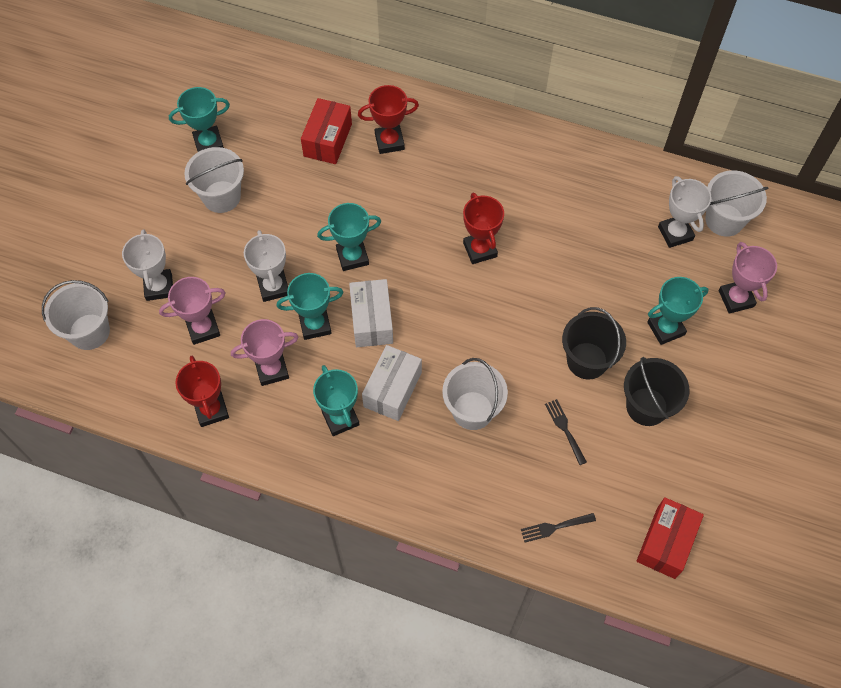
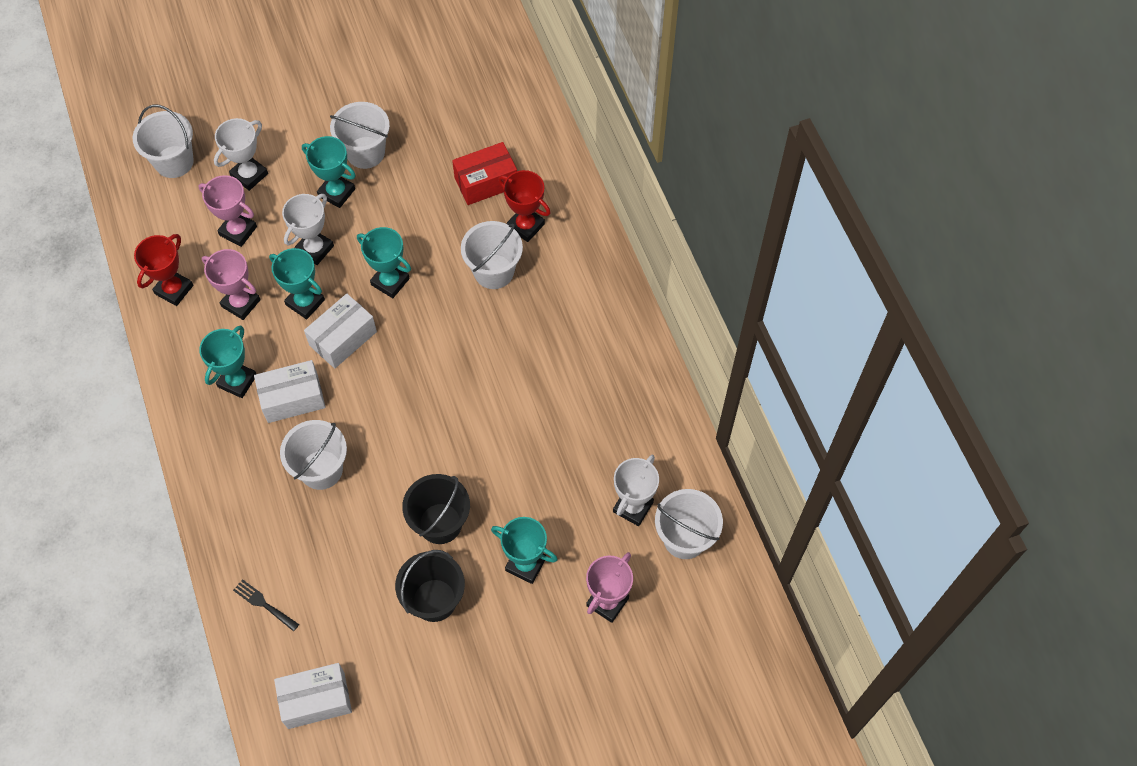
camera: 50 degrees right, 0 degrees up
turquoise trophy [169,87,230,152] -> turquoise trophy moved to [302,136,356,208]
red trophy [463,193,504,264] -> none
black fork [545,399,587,465] -> none
red box [636,497,704,579] -> white box [274,663,352,729]
none -> white bucket [461,221,523,289]

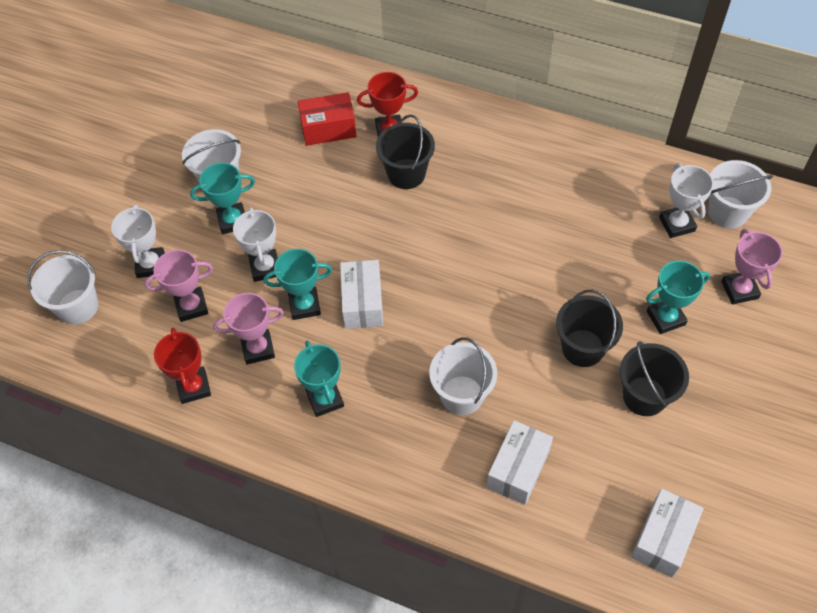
camera: 45 degrees left, 5 degrees down
black fork [233,579,299,631] -> none
white box [254,360,326,423] -> white box moved to [487,420,553,505]
turquoise trophy [357,227,411,298] -> none
red box [452,142,517,205] -> red box turned 60 degrees clockwise [298,92,357,146]
white bucket [461,221,523,289] -> black bucket [376,115,435,189]

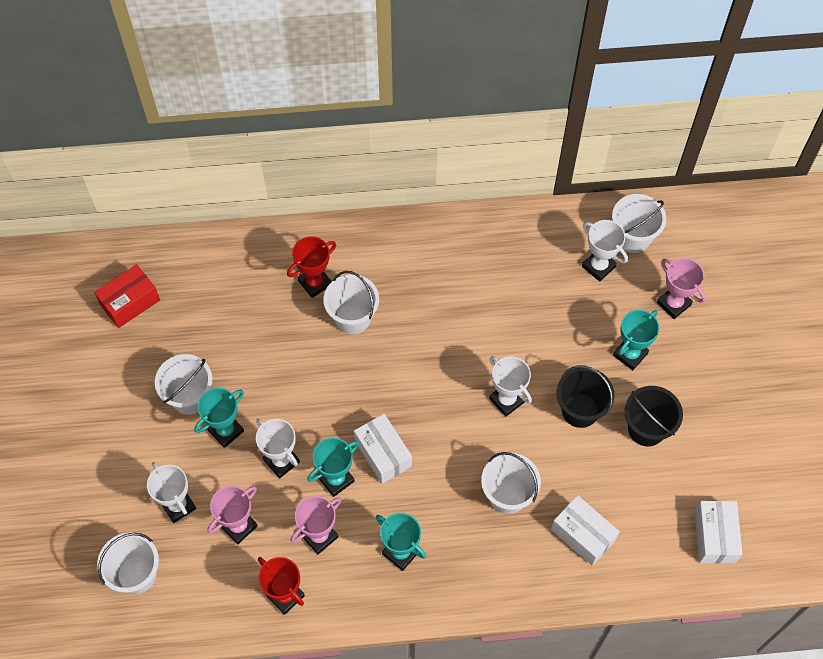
camera: 30 degrees left, 5 degrees up
red box [298,92,357,146] -> red box moved to [94,264,160,328]
black bucket [376,115,435,189] -> white bucket [324,271,379,334]
white box [487,420,553,505] -> white box turned 45 degrees counterclockwise [551,495,620,566]
none -> white trophy [489,356,532,417]

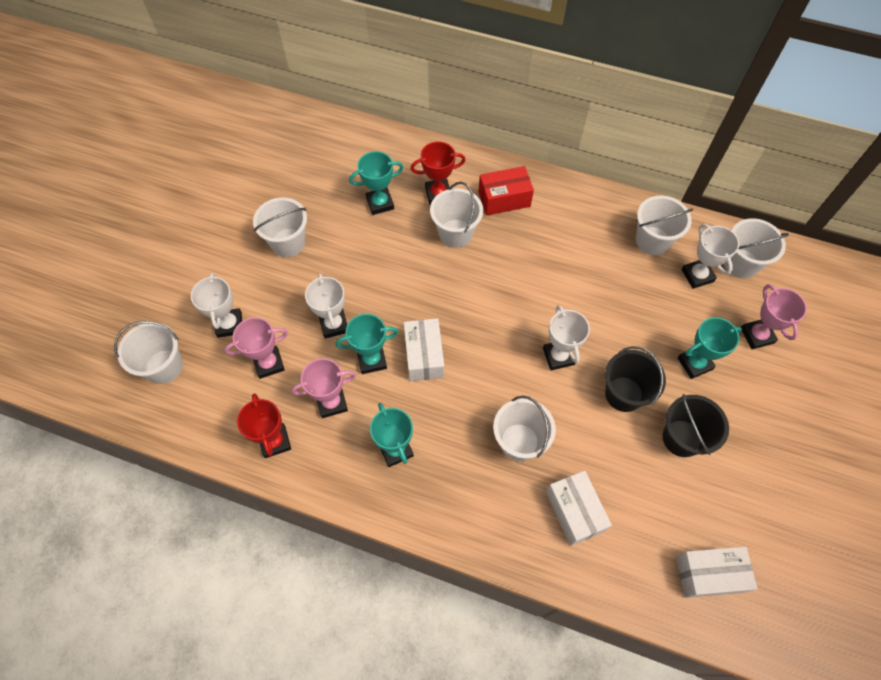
camera: 25 degrees right, 0 degrees up
red box [94,264,160,328] -> red box moved to [478,166,534,215]
turquoise trophy [194,388,244,448] -> turquoise trophy moved to [349,151,404,215]
white box [695,501,742,563] -> white box turned 60 degrees clockwise [676,547,758,598]
none -> white bucket [636,196,693,255]

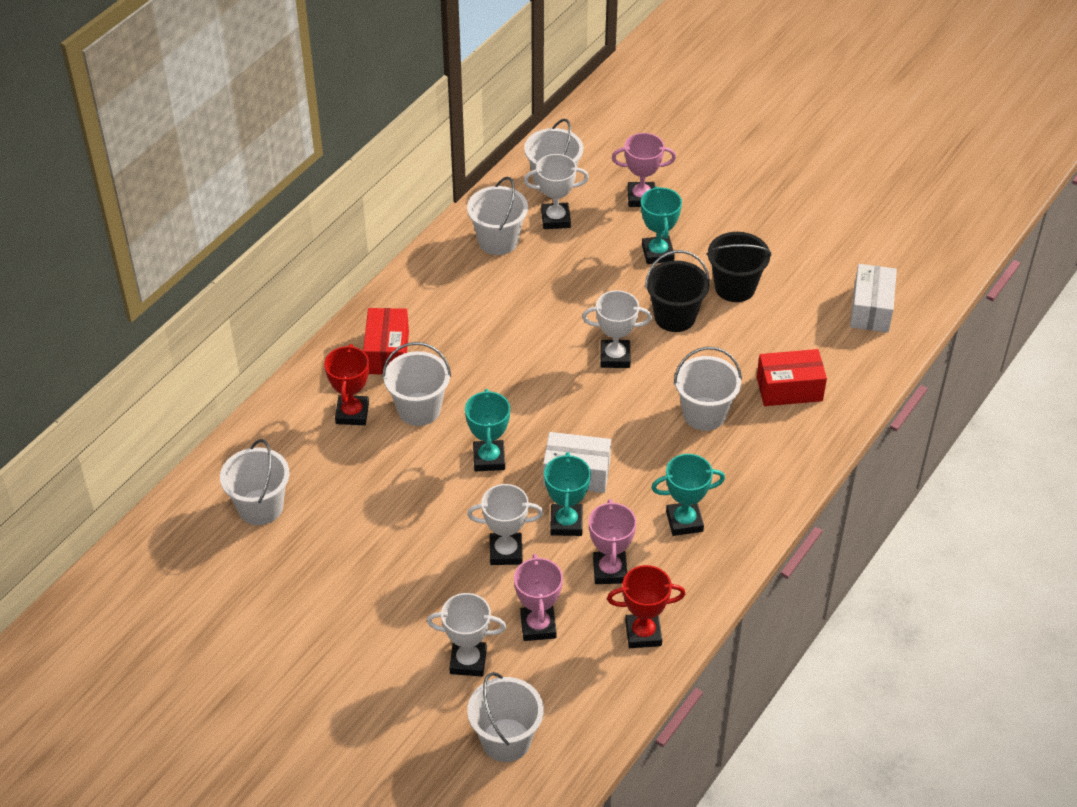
camera: 75 degrees left, 15 degrees down
white bucket [253,197,307,257] -> white bucket moved to [220,439,290,525]
turquoise trophy [349,151,404,215] -> turquoise trophy moved to [465,389,510,471]
white box [546,471,612,546] -> red box [757,349,827,406]

